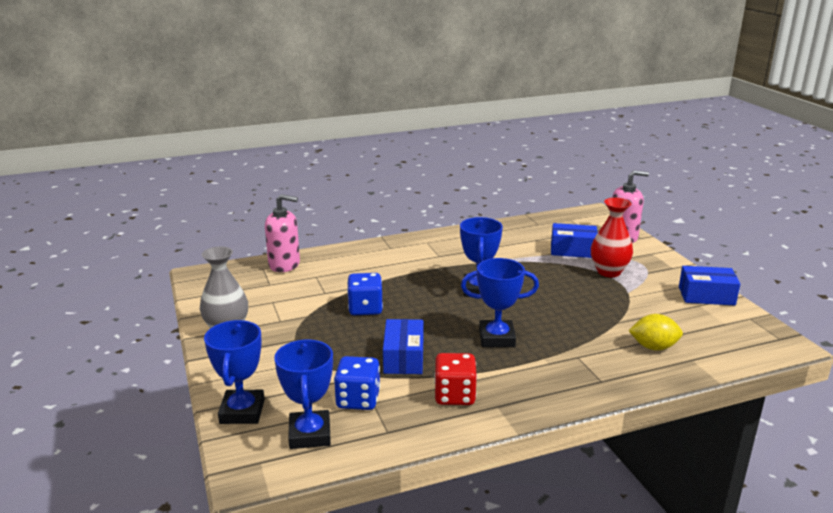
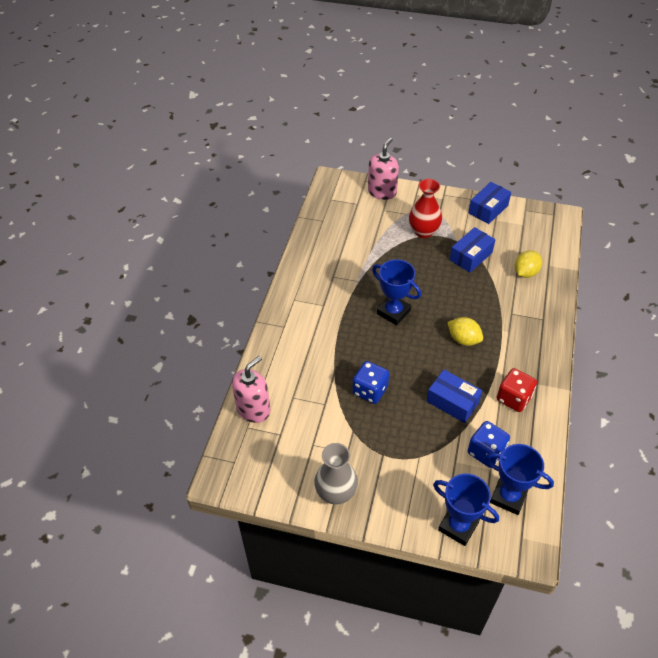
camera: 55 degrees left, 25 degrees up
blue trophy [461,258,539,347] -> yellow lemon [447,317,483,346]
blue box [551,223,598,258] -> blue box moved to [450,227,495,273]

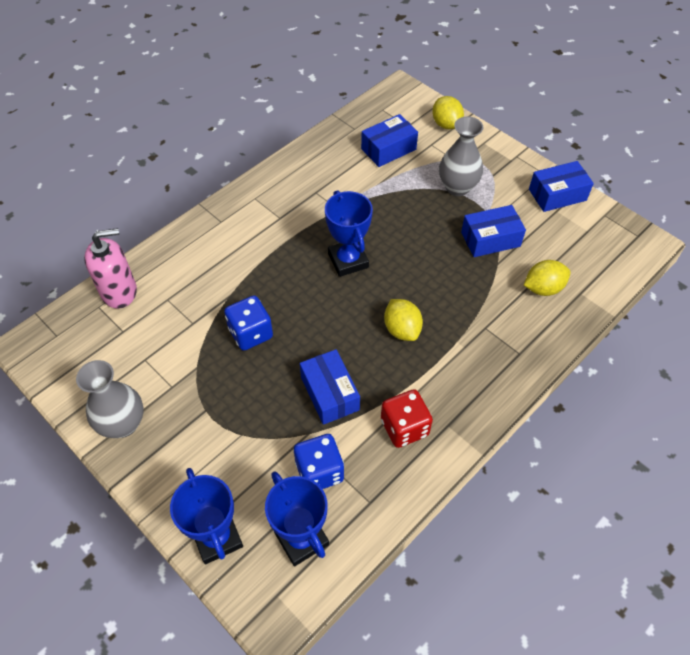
camera: 30 degrees right, 5 degrees up
pink soap dispenser [368,138,399,200] -> yellow lemon [432,96,464,129]
red vase [409,179,442,238] -> grey vase [439,117,484,196]
none -> blue box [361,114,418,167]

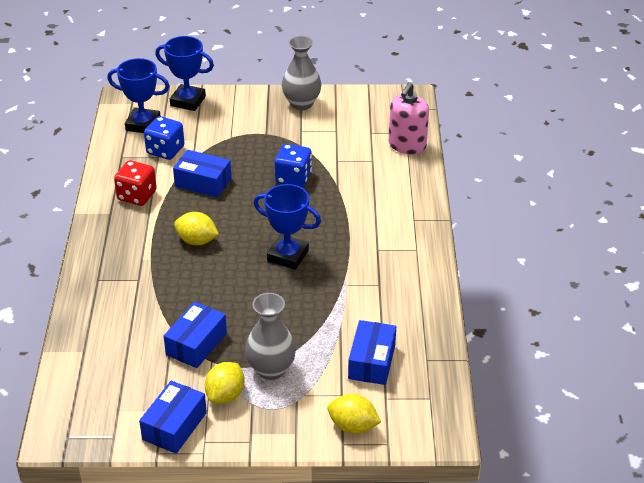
camera: 135 degrees right, 15 degrees down
yellow lemon [524,260,571,296] -> yellow lemon moved to [205,362,245,404]

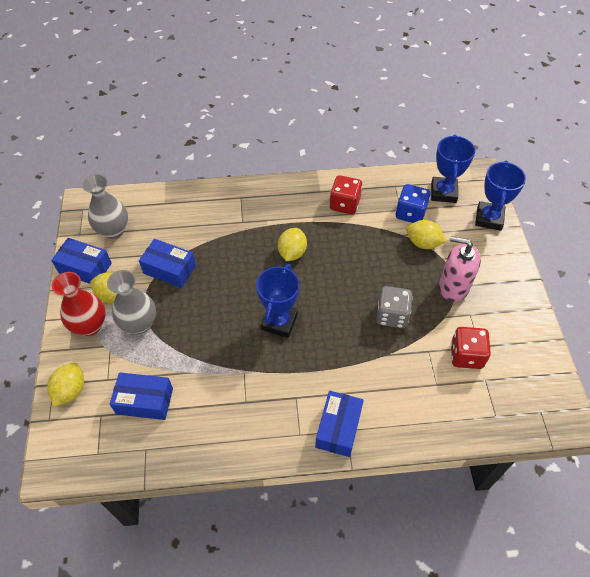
camera: 85 degrees right, 15 degrees up
blue box [173,150,231,198] -> blue box moved to [315,391,364,457]
blue dice [275,144,312,187] -> grey dice [376,286,413,328]
grey vase [282,36,321,110] -> grey vase moved to [82,174,128,239]
pink soap dispenser [389,82,429,154] -> pink soap dispenser moved to [439,236,481,302]
none -> red vase [52,272,106,336]
none -> yellow lemon [406,220,447,249]
none -> red dice [451,327,491,369]

